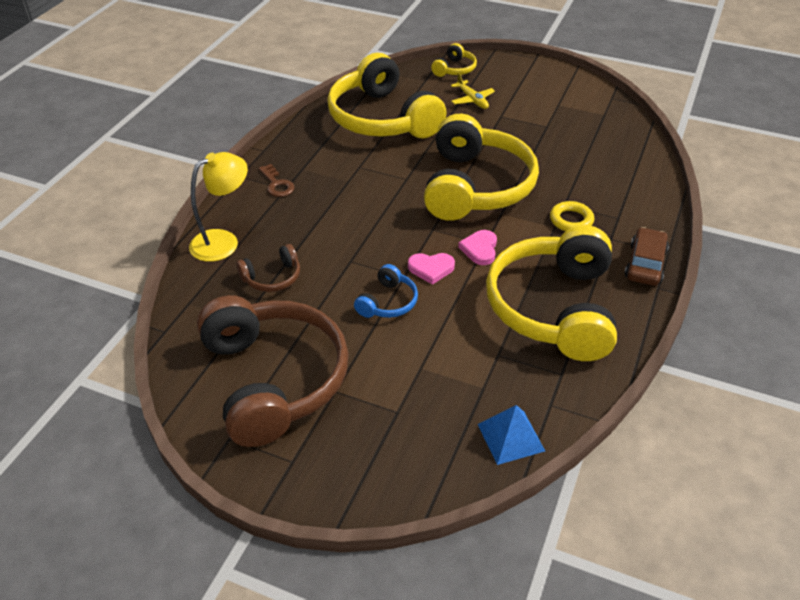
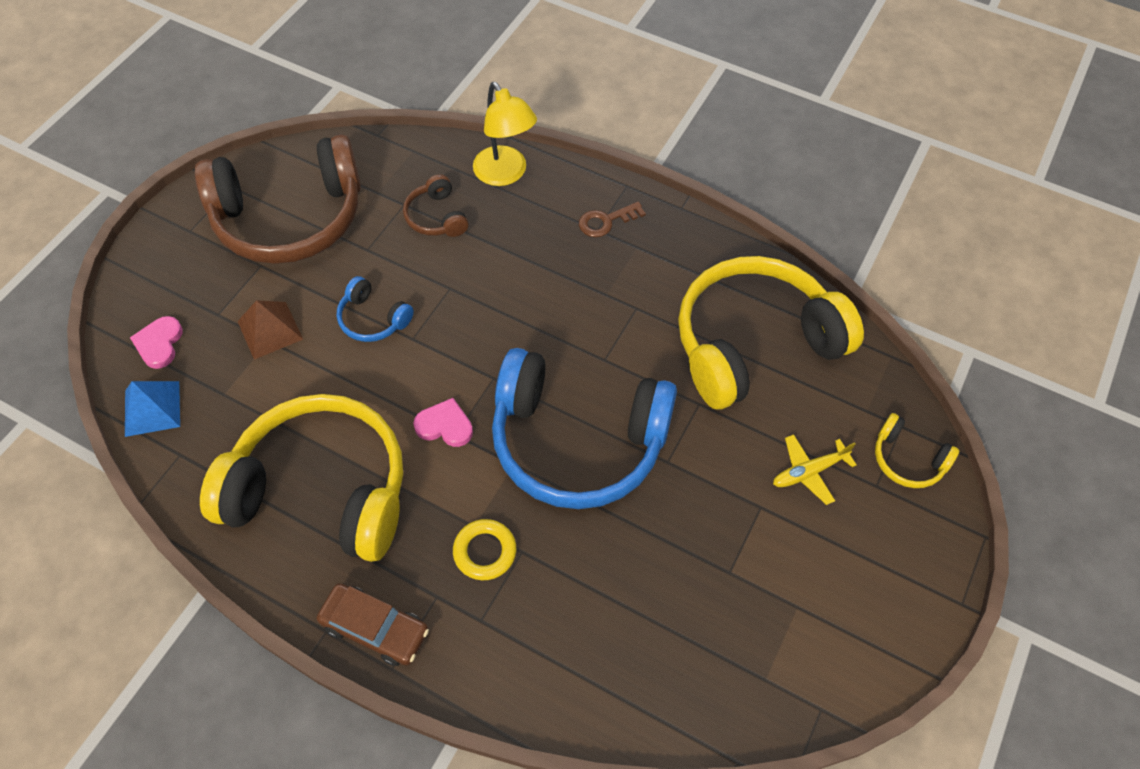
camera: 95 degrees right, 15 degrees up
pink heart [408,253,455,285] -> pink heart moved to [130,316,183,369]
yellow headphones [424,114,539,221] -> blue headphones [492,348,677,509]
none -> brown pyramid [238,300,303,360]

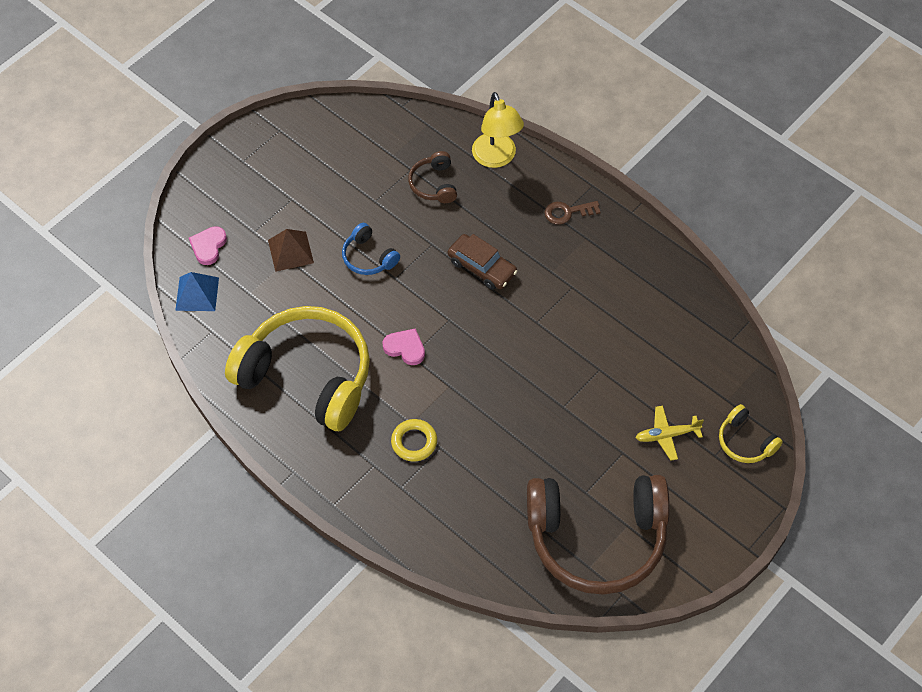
camera: 15 degrees right, 0 degrees up
brown headphones [195,134,361,264] -> brown headphones moved to [527,475,670,595]
brown car [317,583,429,666] -> brown car moved to [448,234,518,290]
blue headphones [492,348,677,509] -> none
yellow headphones [678,256,864,409] -> none

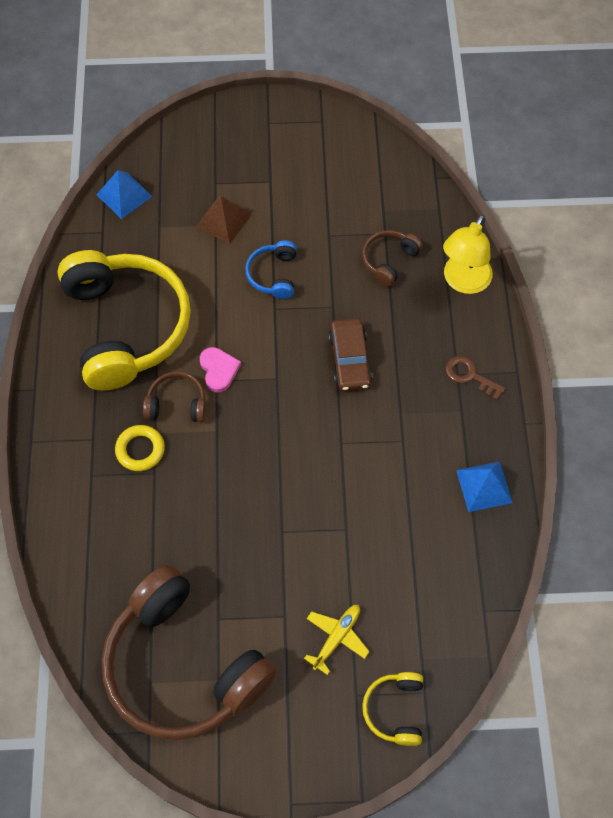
camera: 45 degrees right, 5 degrees up
pink heart [189,226,227,265] -> none
yellow plane [635,406,704,460] -> yellow plane turned 90 degrees clockwise [304,605,370,675]
none -> brown headphones [143,371,206,422]
none -> blue pyramid [456,462,513,512]

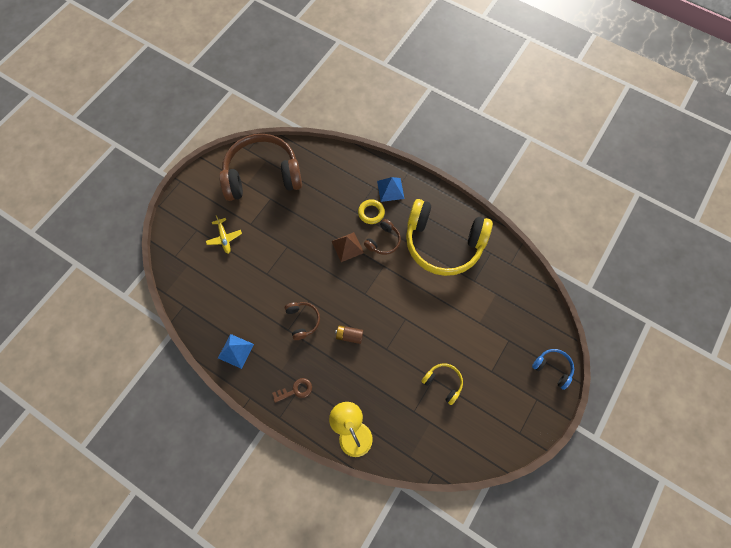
camera: 125 degrees right, 5 degrees up
blue pyramid [96,170,152,219] -> blue pyramid moved to [377,177,404,202]
brown pyramid [196,196,251,244] -> brown pyramid moved to [332,232,364,262]
pink heart [200,347,241,392] -> none
blue headphones [245,240,297,299] -> blue headphones moved to [532,349,574,390]
brown car [329,318,372,391] -> brown battery [335,325,363,344]
brown headphones [362,230,423,287] -> brown headphones moved to [285,302,320,340]
yellow headphones [362,672,423,746] -> yellow headphones moved to [421,363,463,405]

